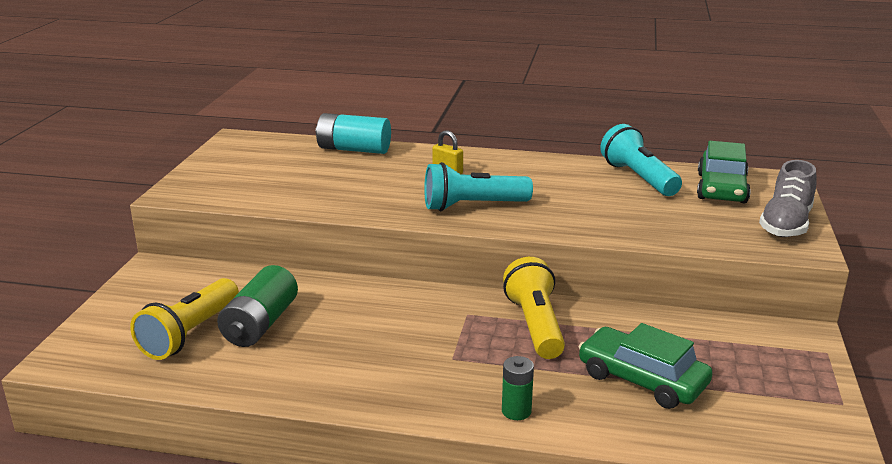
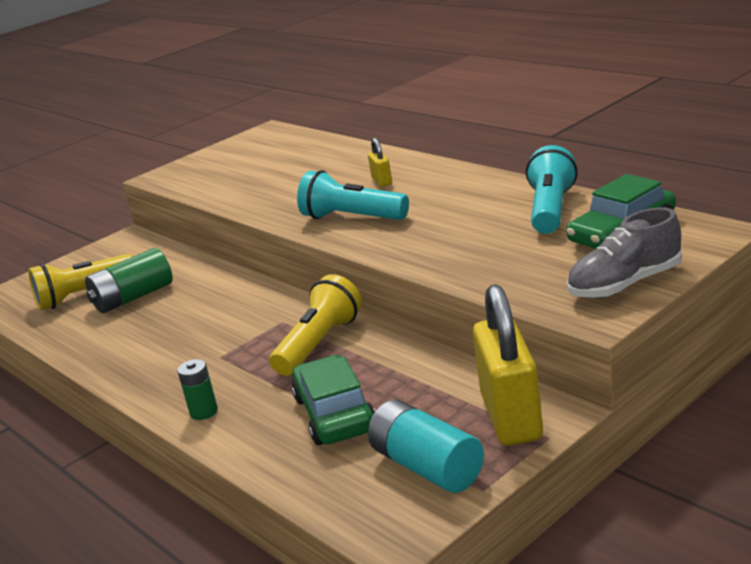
camera: 40 degrees right, 0 degrees up
turquoise battery [316,113,391,154] -> turquoise battery moved to [368,400,484,493]
none -> yellow padlock [473,284,543,446]

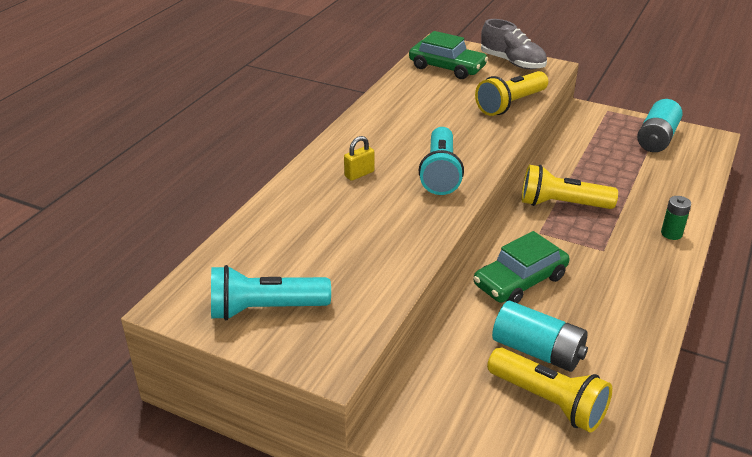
camera: 115 degrees left, 10 degrees up
green battery [85,248,173,313] -> turquoise battery [492,301,588,372]
green car [292,355,375,445] -> green car moved to [474,231,569,303]
yellow padlock [473,284,543,446] -> none
turquoise flashlight [526,145,578,234] -> turquoise flashlight moved to [211,265,331,320]
none -> yellow flashlight [475,71,548,116]

